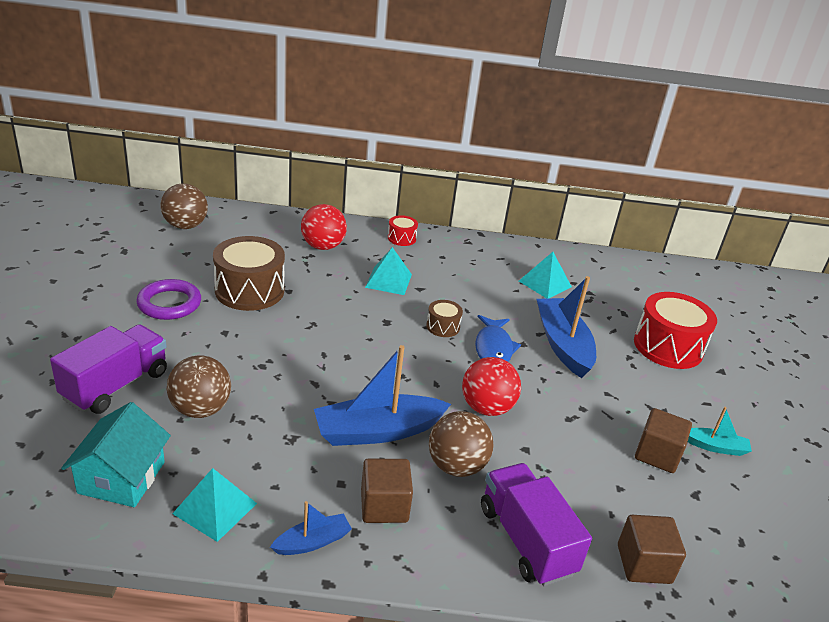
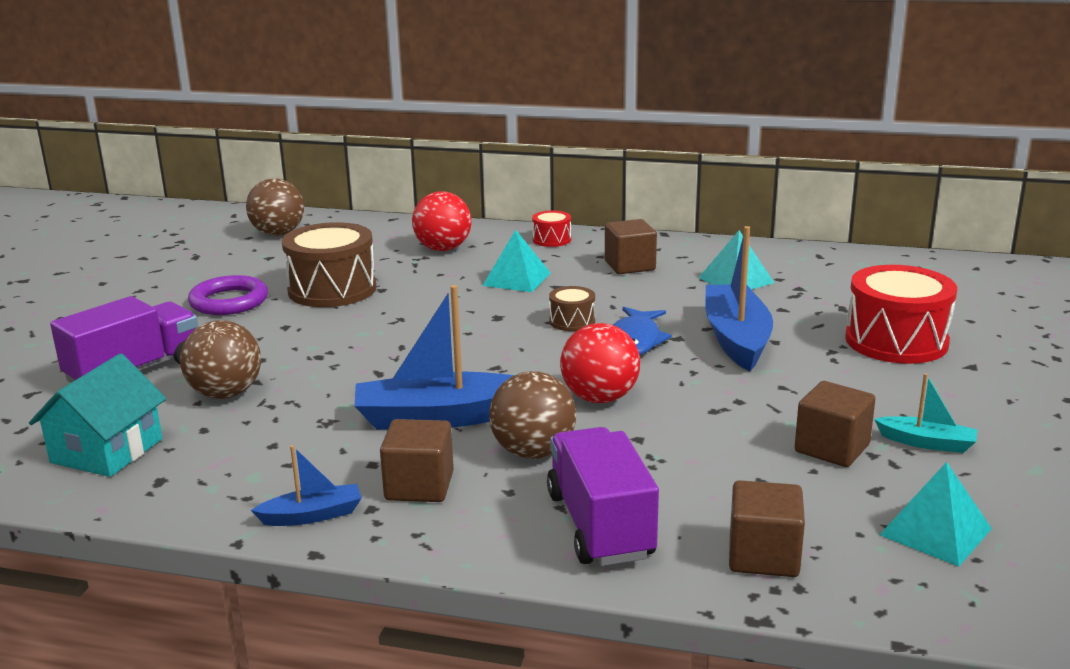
camera: 15 degrees right, 10 degrees down
turquoise pyramid [172,468,257,542] -> turquoise pyramid moved to [880,462,992,567]
none -> brown cube [605,219,657,274]

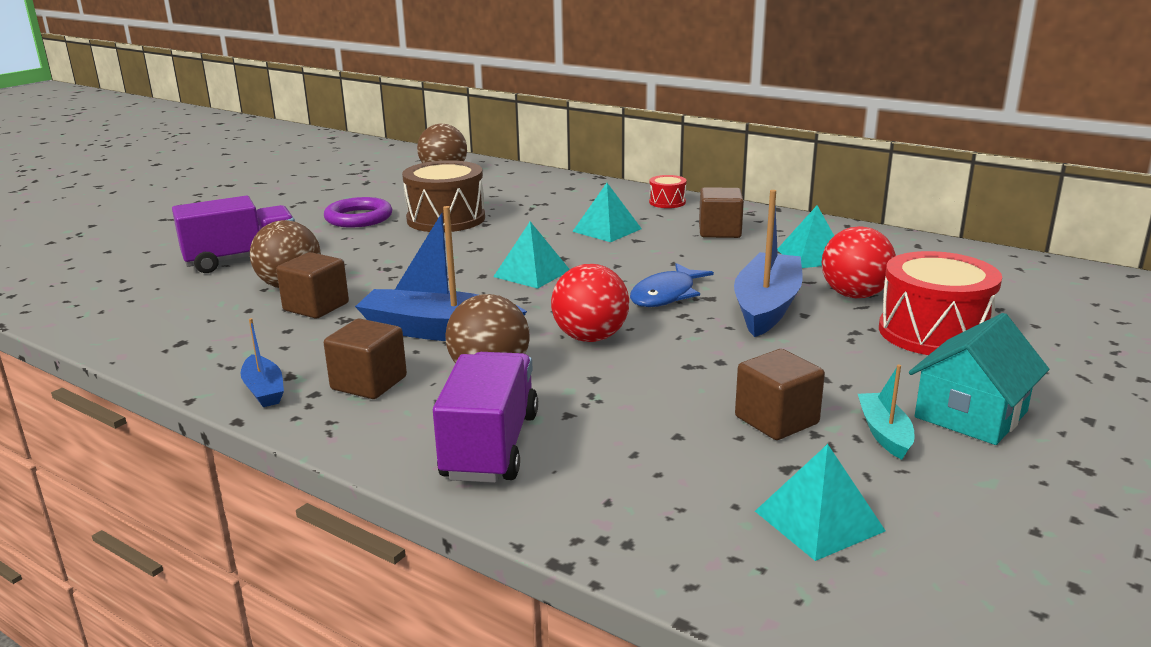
camera: 20 degrees right, 0 degrees up
turquoise house [29,353,166,477] -> turquoise house moved to [909,313,1049,445]
blue boat [251,445,362,526] -> blue boat turned 60 degrees clockwise [240,318,284,407]
red ball [412,191,472,251] -> red ball moved to [822,226,896,298]
brown drum [549,286,595,331] -> none
brown cube [729,480,805,577] -> brown cube moved to [276,252,349,319]
turquoise boat [874,373,978,453] -> turquoise boat turned 135 degrees counterclockwise [858,365,914,460]
none -> turquoise pyramid [493,221,570,289]

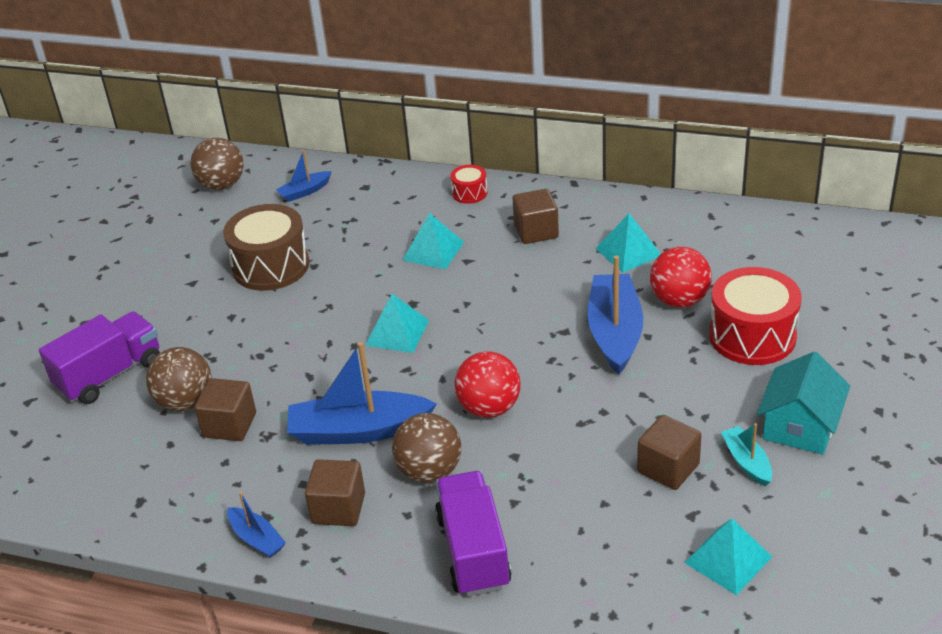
camera: 15 degrees left, 15 degrees up
purple ring [324,197,392,228] -> none
blue fish [630,263,714,307] -> none
none -> blue boat [276,150,332,202]

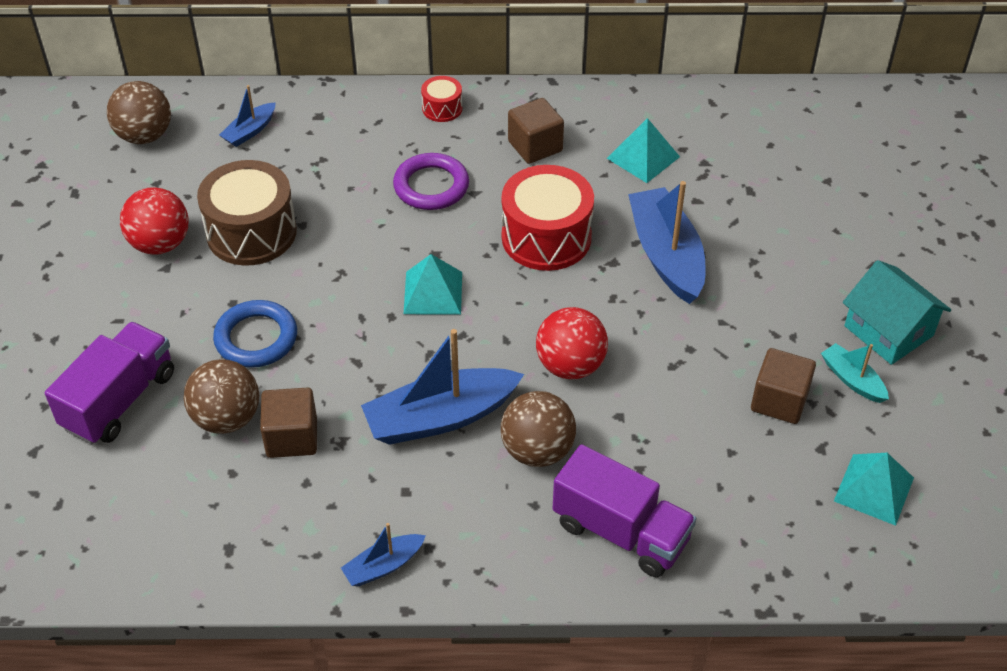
camera: 20 degrees left, 10 degrees up
blue boat [227,492,286,558] -> blue boat turned 120 degrees clockwise [341,523,426,586]
brown cube [305,459,365,526] -> none
turquoise pyramid [403,213,464,269] -> purple ring [393,153,469,210]
purple truck [435,471,512,597] -> purple truck turned 150 degrees clockwise [553,444,697,577]
red ball [650,247,712,308] -> red ball moved to [120,187,188,255]
red drum [709,267,802,365] -> red drum moved to [502,165,594,271]
turquoise house [757,352,850,455] -> turquoise house turned 45 degrees counterclockwise [843,260,951,365]
none -> blue ring [213,300,297,368]

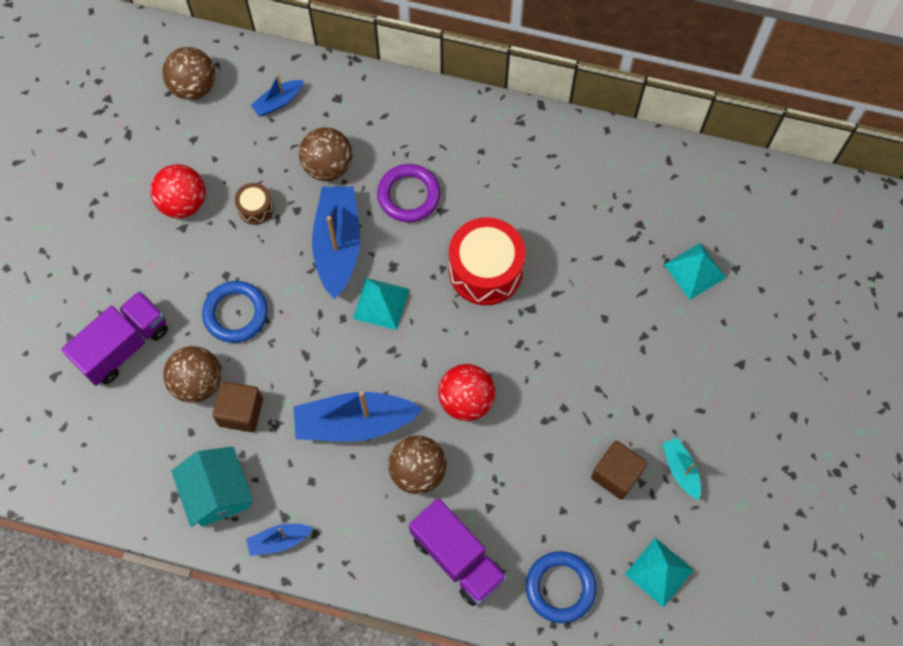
camera: 15 degrees right, 20 degrees up
brown drum [197,160,297,266] -> brown drum [235,183,274,225], size x0.49
red drum [421,76,462,122] -> none
brown cube [508,98,564,164] -> none
turquoise pyramid [607,118,680,183] -> turquoise pyramid moved to [664,243,726,300]
blue boat [628,181,706,304] -> blue boat moved to [312,187,360,299]
turquoise house [843,260,951,365] -> turquoise house moved to [171,446,253,527]
none -> brown ball [299,127,352,181]
none -> blue ring [526,551,597,623]

